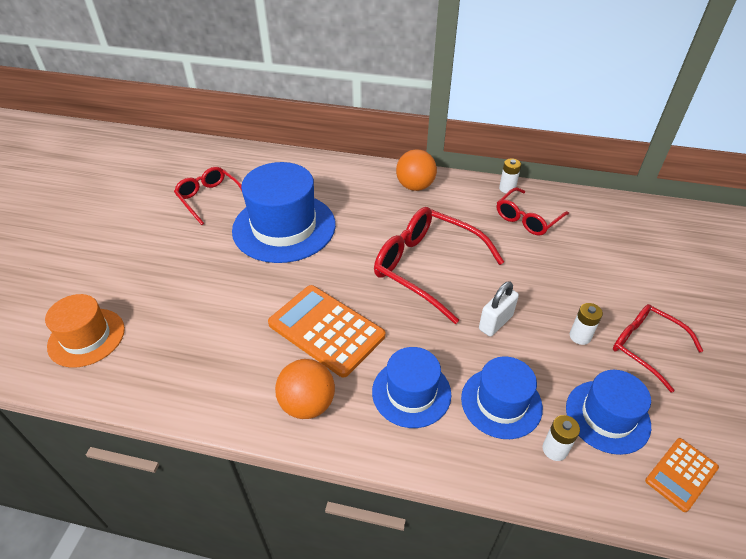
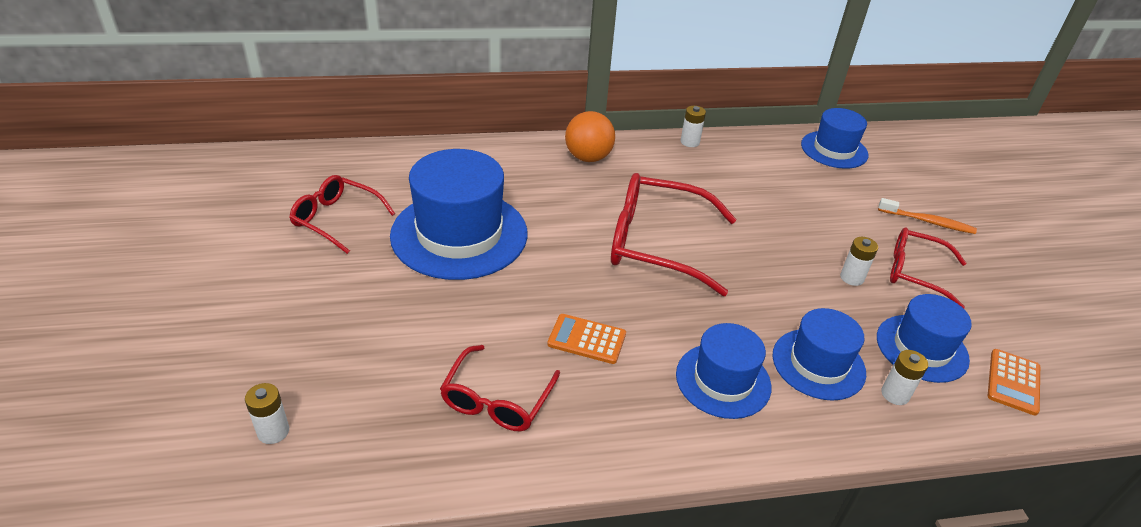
camera: 25 degrees left, 5 degrees down
orange hat [45,294,125,367] -> white battery [245,383,289,444]
orange calculator [268,285,385,377] -> orange calculator [547,314,626,364], size x0.54
orange ball [275,359,335,419] -> none
white padlock [479,281,519,336] -> none
red glasses [497,187,569,236] -> red glasses moved to [440,345,560,431]
none -> blue hat [801,108,868,169]
none -> orange toothbrush [878,198,977,234]

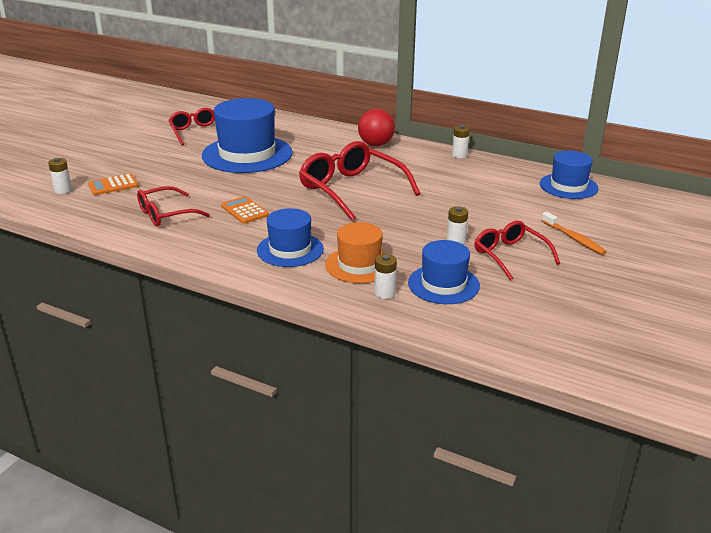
camera: 40 degrees right, 10 degrees down
orange ball [565,111,615,162] -> red ball [358,109,395,146]
blue hat [772,308,866,401] -> orange hat [325,222,387,283]
orange calculator [988,349,1040,416] -> orange calculator moved to [88,174,139,195]

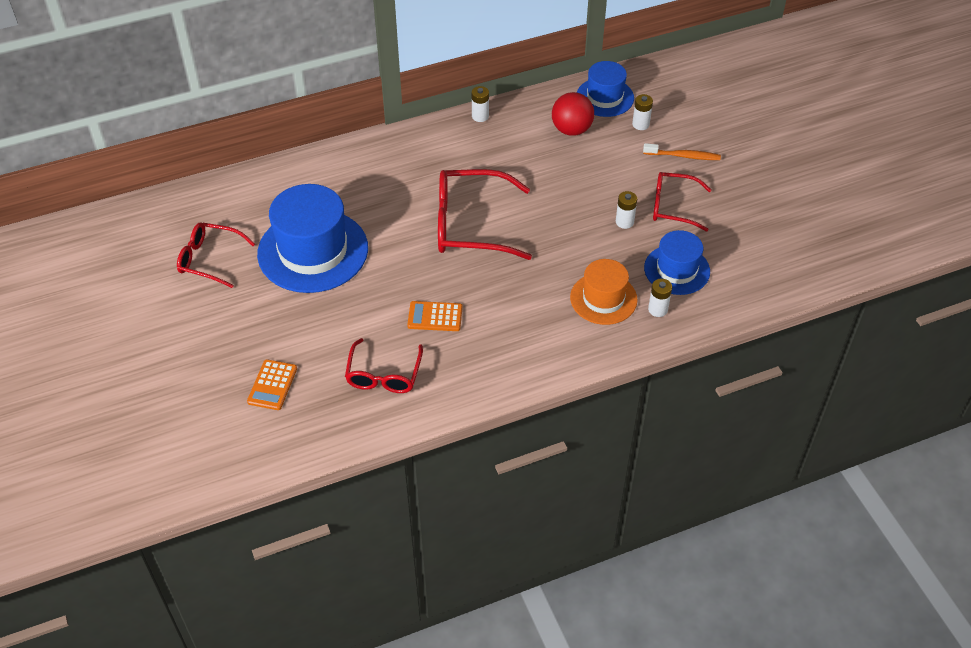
camera: 50 degrees left, 20 degrees up
white battery [48,158,72,194] -> white battery moved to [632,94,653,130]
blue hat [257,208,324,267] -> none
red ball [358,109,395,146] -> red ball moved to [552,92,594,136]

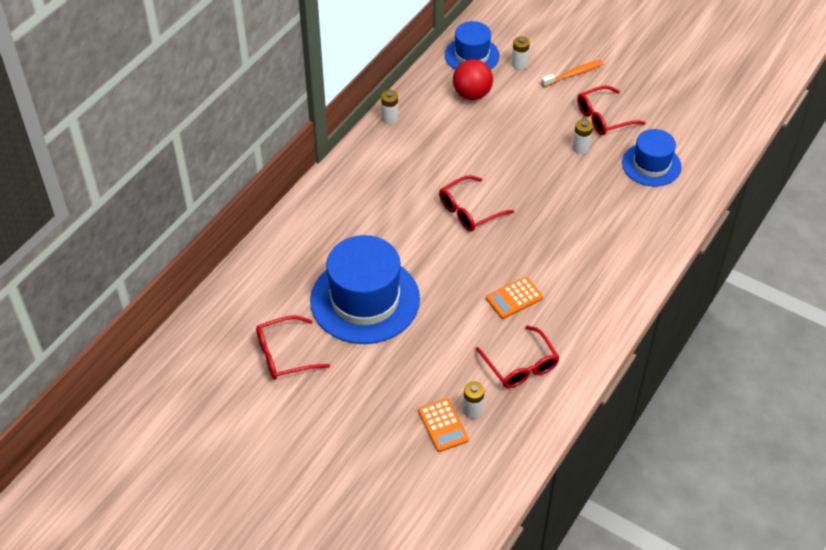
camera: 35 degrees left, 0 degrees up
red glasses [438,169,532,260] -> red glasses [439,175,514,232], size x0.61
orange hat [570,259,638,325] -> none
white battery [648,279,672,317] -> white battery moved to [463,382,484,419]

